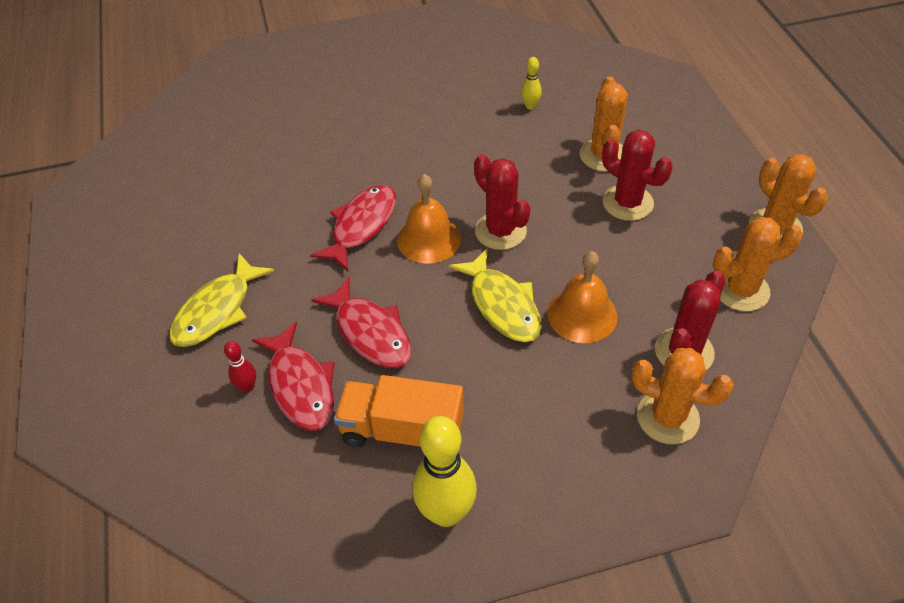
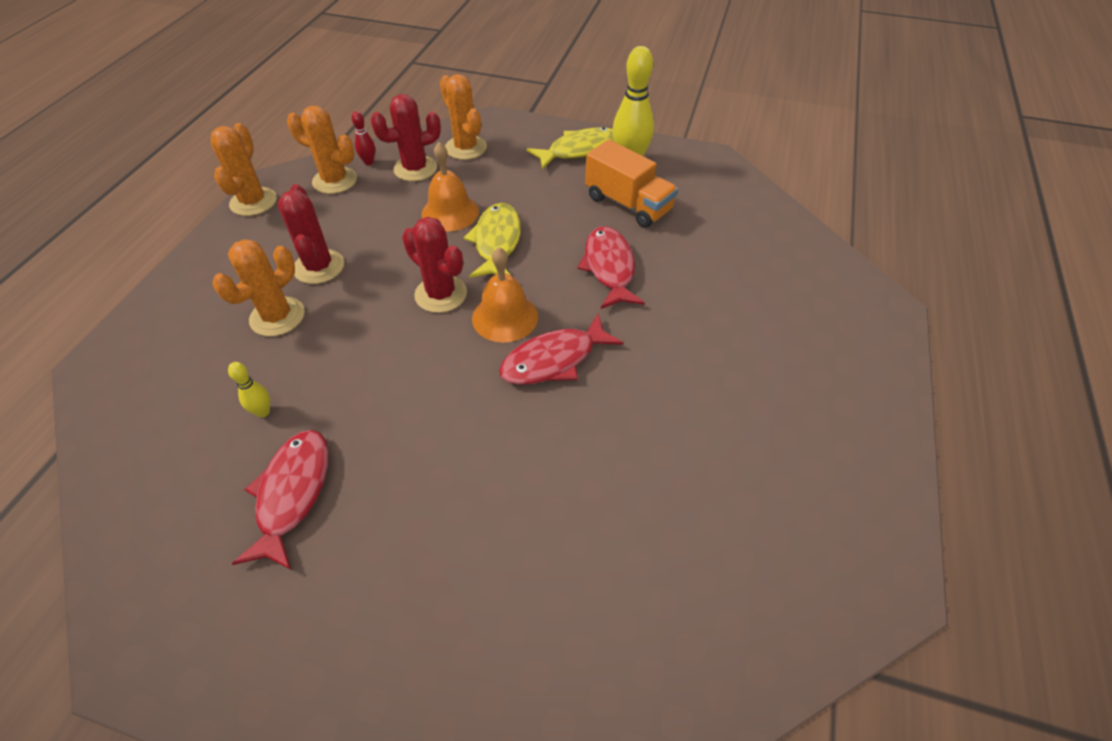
camera: 150 degrees left, 0 degrees up
yellow fish [169,253,274,347] -> yellow fish moved to [527,127,614,170]
red bowling pin [224,341,256,393] -> red bowling pin moved to [352,111,375,165]
red fish [252,321,335,431] -> red fish moved to [232,430,329,570]
red cactus [474,154,531,250] -> red cactus turned 45 degrees counterclockwise [402,217,467,313]

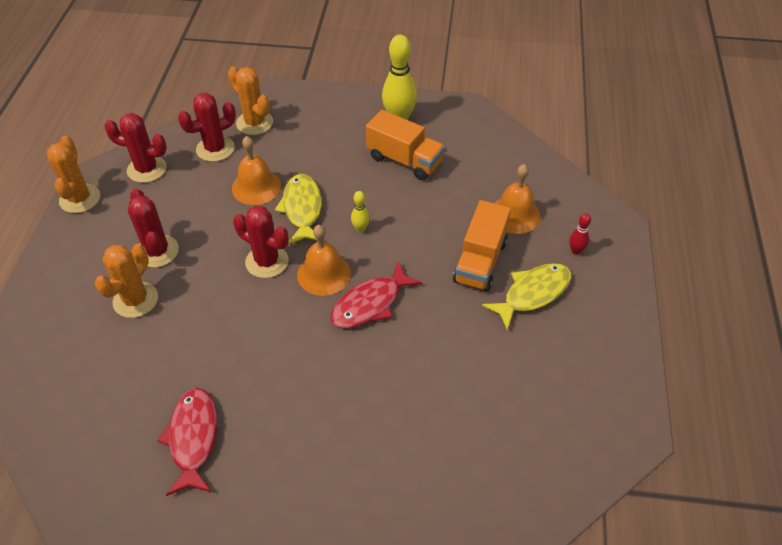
camera: 10 degrees left, 0 degrees up
yellow bowling pin [228,362,270,417] -> yellow bowling pin moved to [351,191,370,233]
orange cactus [287,106,357,194] -> red cactus [104,113,167,183]
red bowling pin [352,111,375,165] -> red bowling pin moved to [569,213,591,255]
yellow fish [527,127,614,170] -> yellow fish moved to [482,263,571,331]
red fish [577,226,645,309] -> none
none -> orange truck [453,200,511,291]
none -> orange bell [495,164,541,234]

